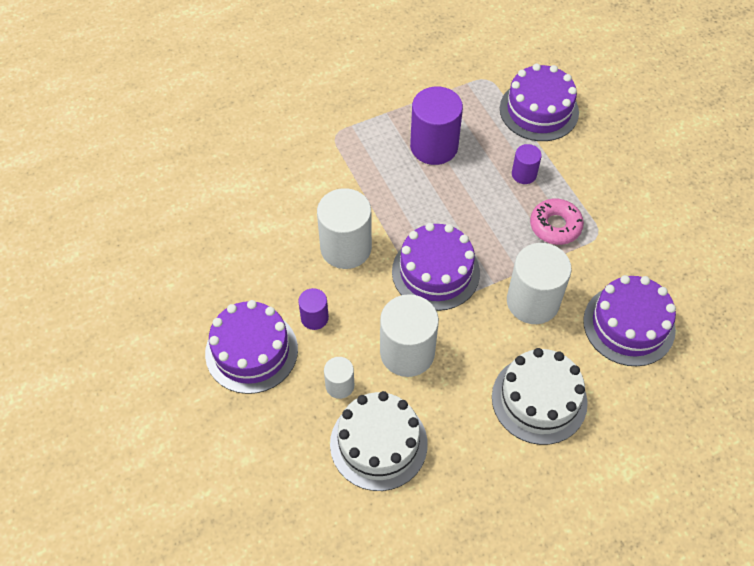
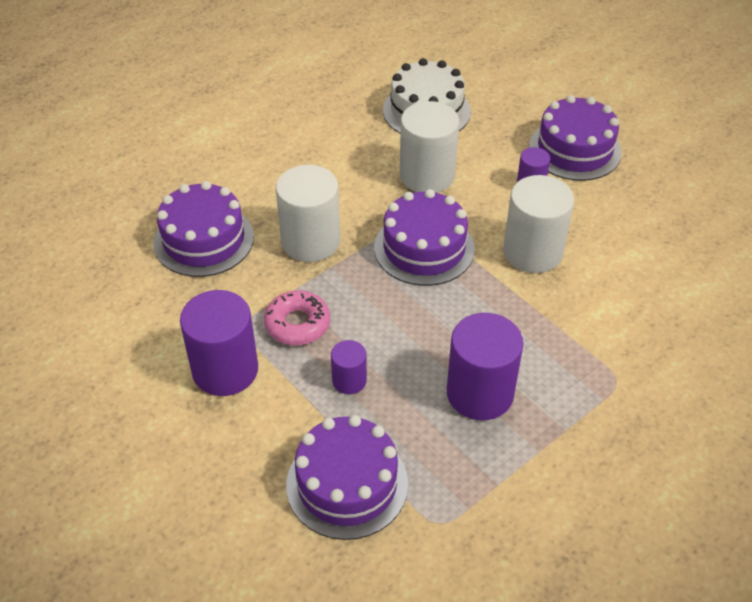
camera: 165 degrees right, 10 degrees down
white cylinder [324,357,354,399] -> none
white cake [492,348,588,445] -> none
none -> purple cylinder [180,290,258,396]

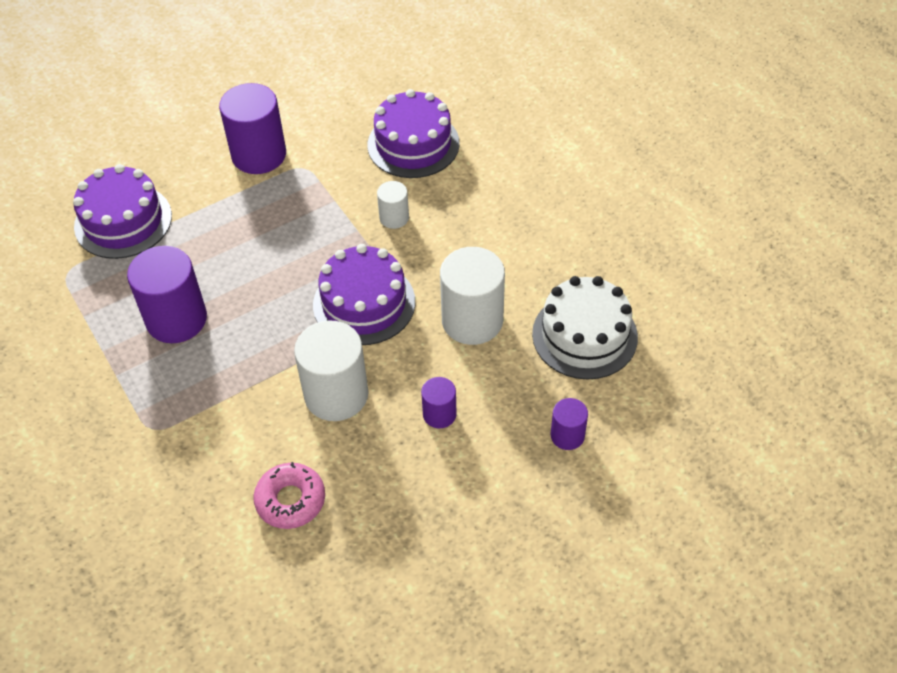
camera: 100 degrees right, 5 degrees up
pink donut [264,290,330,346] -> pink donut moved to [254,462,325,529]
white cylinder [276,165,340,262] -> white cylinder [377,181,409,229], size x0.52
purple cylinder [331,340,367,394] -> purple cylinder moved to [551,398,588,450]
purple cake [529,95,622,181] -> none

